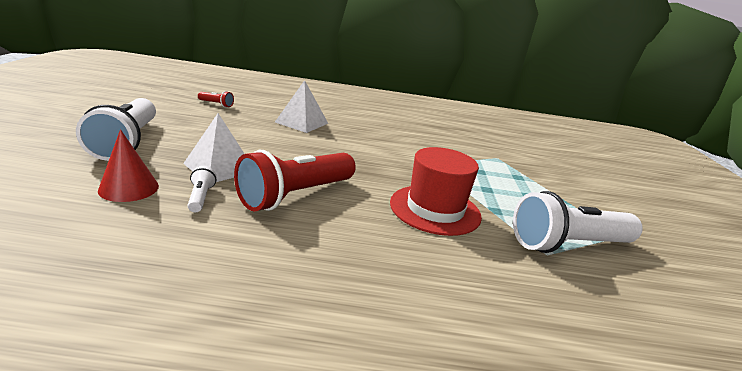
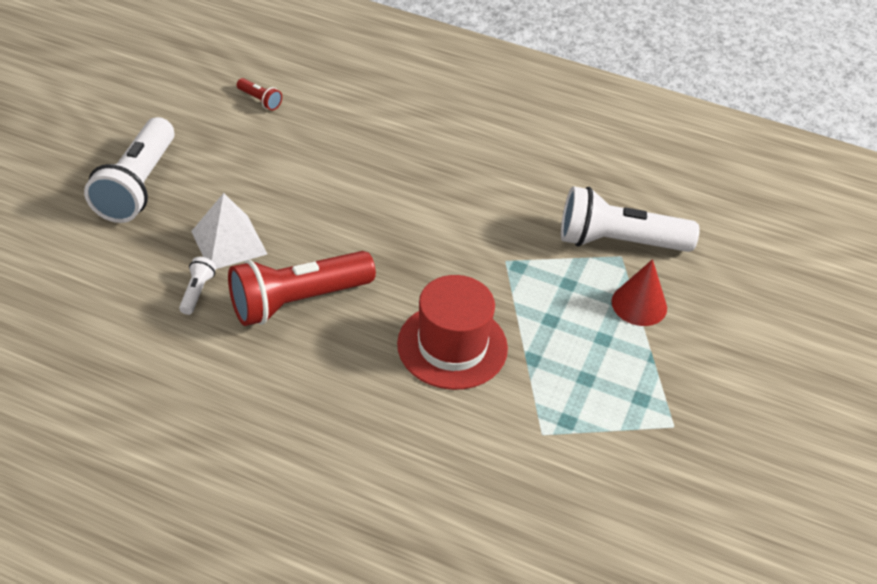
camera: 20 degrees right, 20 degrees up
red cone [98,129,159,202] -> red cone moved to [611,259,667,326]
white pyramid [275,80,328,133] -> none
white flashlight [513,191,643,253] -> white flashlight moved to [561,186,700,252]

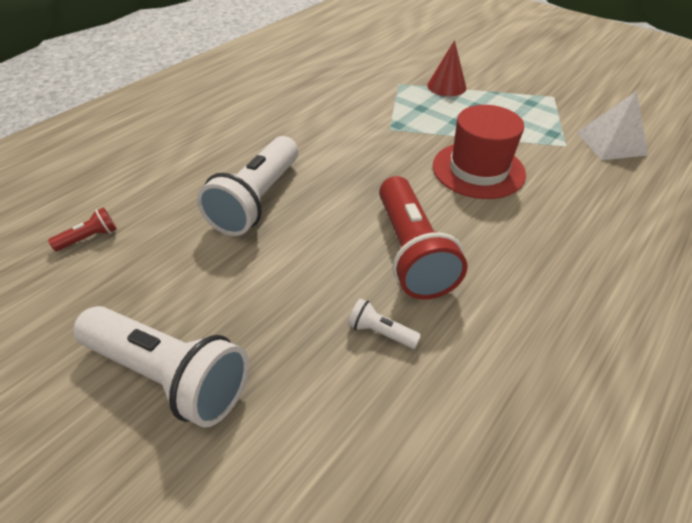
camera: 70 degrees left, 0 degrees up
white pyramid [191,193,267,269] -> white pyramid moved to [576,91,648,160]
white flashlight [561,186,700,252] -> white flashlight moved to [197,136,298,236]

